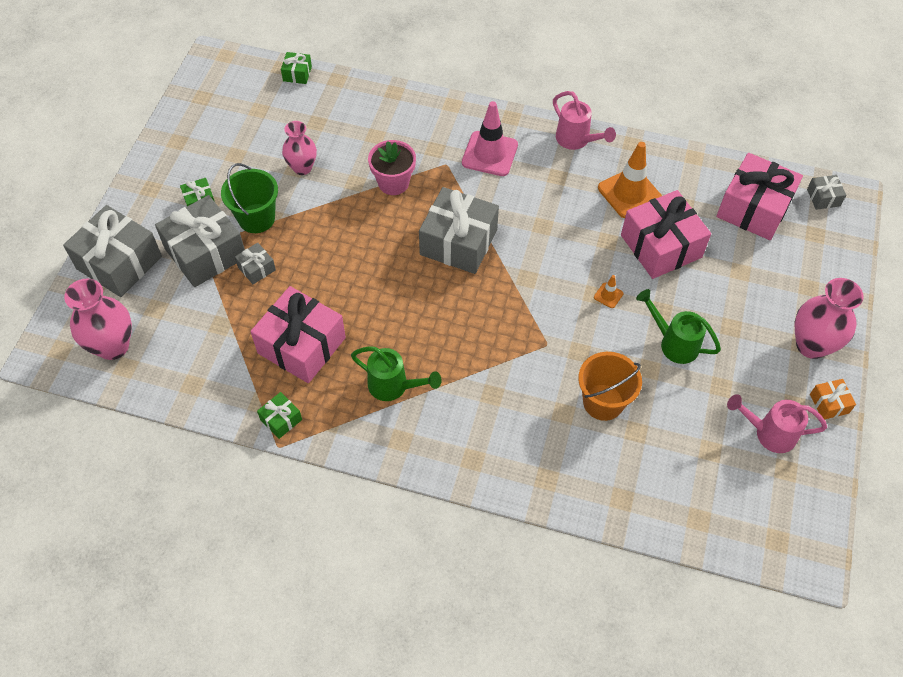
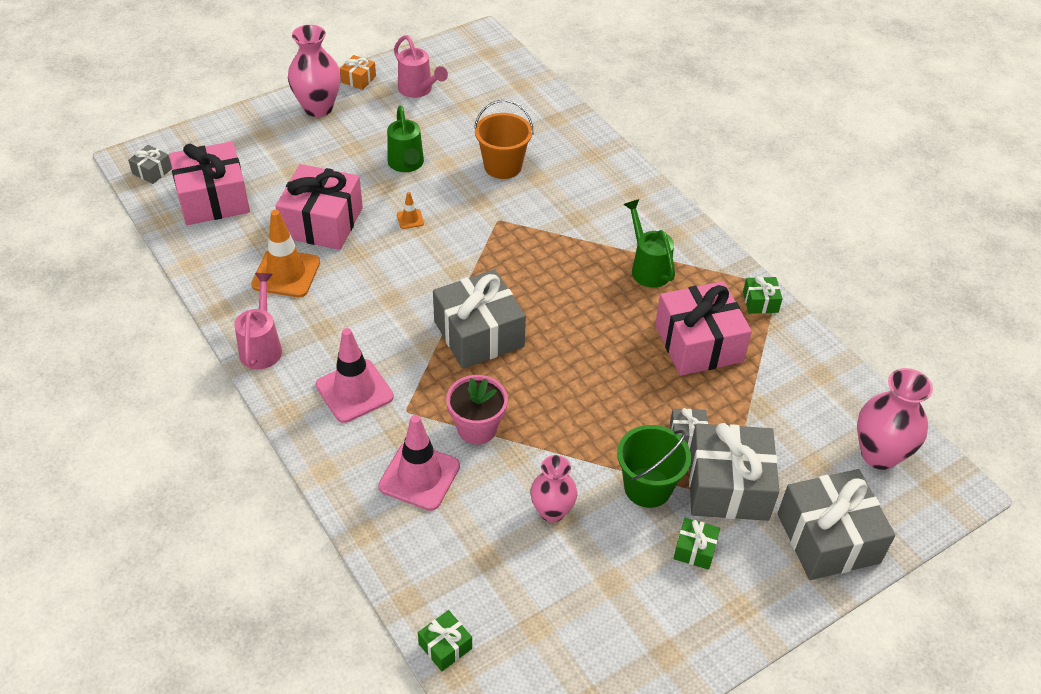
camera: 140 degrees left, 10 degrees down
none -> pink traffic cone [378,415,460,511]

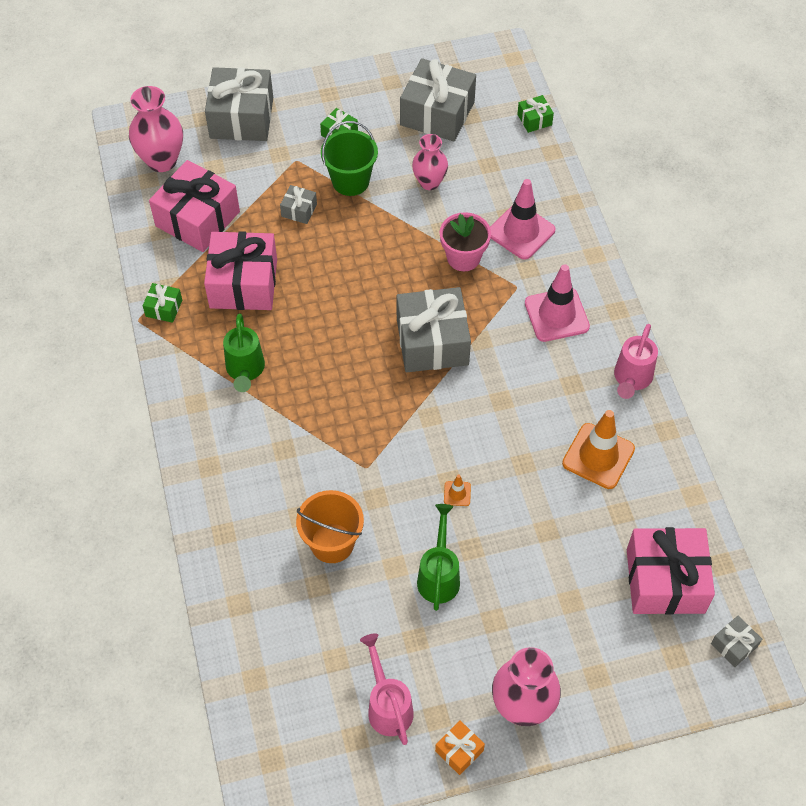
camera: 160 degrees left, 10 degrees up
pink gift [276,164,363,250] -> pink gift moved to [149,160,240,252]
grey gift [689,423,779,521] -> grey gift moved to [400,58,476,141]

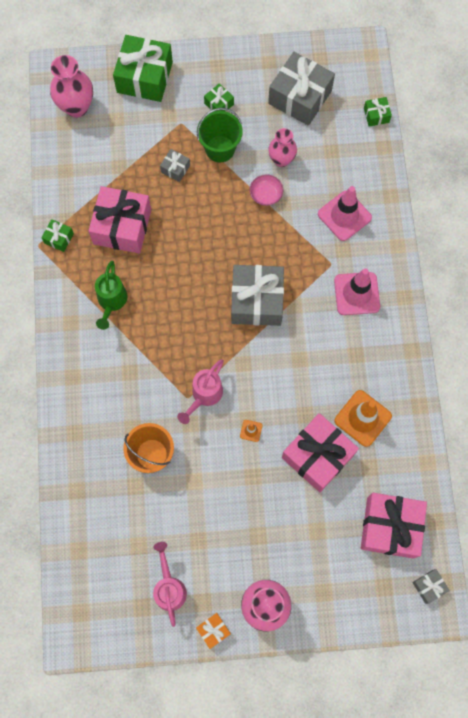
camera: 10 degrees right, 15 degrees up
pink gift [149,160,240,252] -> pink gift moved to [282,413,359,492]
grey gift [205,67,273,141] -> green gift [113,35,173,102]
green watering can [417,504,460,611] -> none
pink flower pot [440,212,491,271] -> none
pink watering can [614,324,658,399] -> pink watering can moved to [177,359,224,424]
none -> pink bowl [250,175,283,206]

